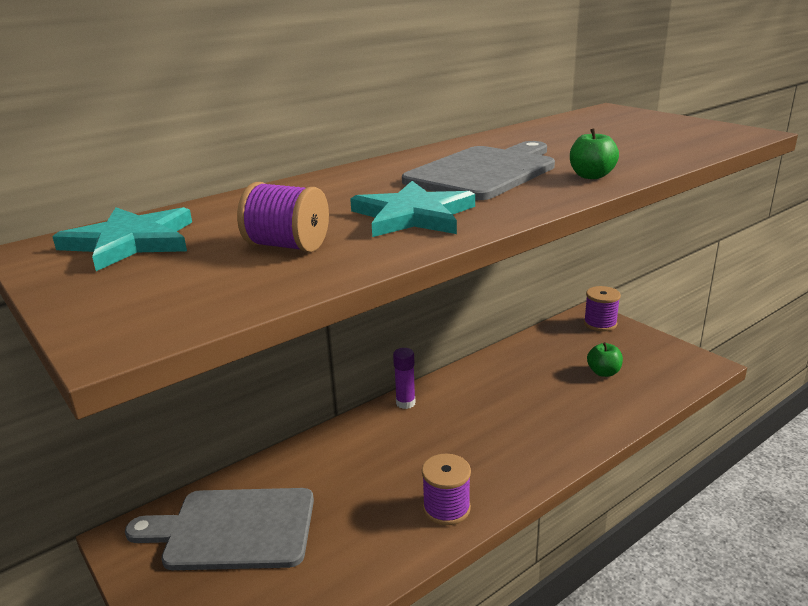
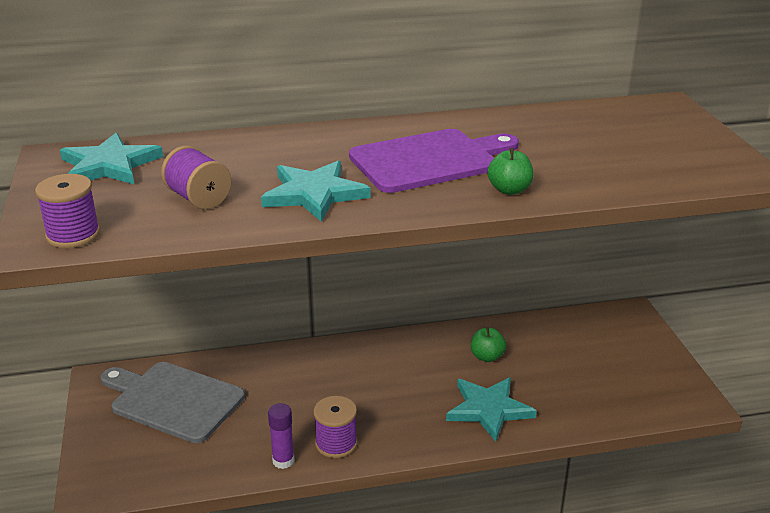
camera: 25 degrees right, 5 degrees up
purple glue stick [393,348,416,409] -> purple glue stick moved to [268,403,295,469]
grey cutting board [402,141,555,200] -> purple cutting board [349,129,519,193]
purple spool [584,286,621,332] -> purple spool moved to [35,174,100,248]
green apple [587,342,623,377] -> green apple moved to [471,327,506,362]
none -> turquoise star [446,377,537,442]

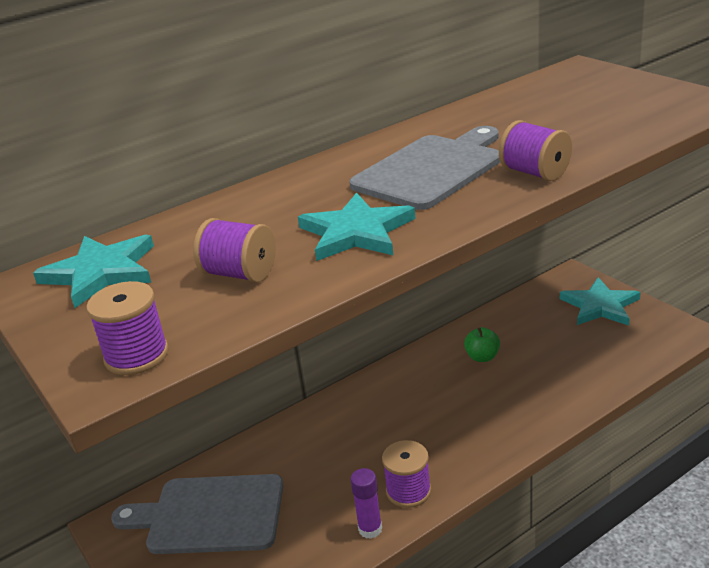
camera: 20 degrees left, 0 degrees up
purple cutting board [349,129,519,193] -> grey cutting board [349,126,500,210]
turquoise star [446,377,537,442] -> turquoise star moved to [560,277,641,326]
green apple [488,148,534,195] -> purple spool [499,120,572,181]

